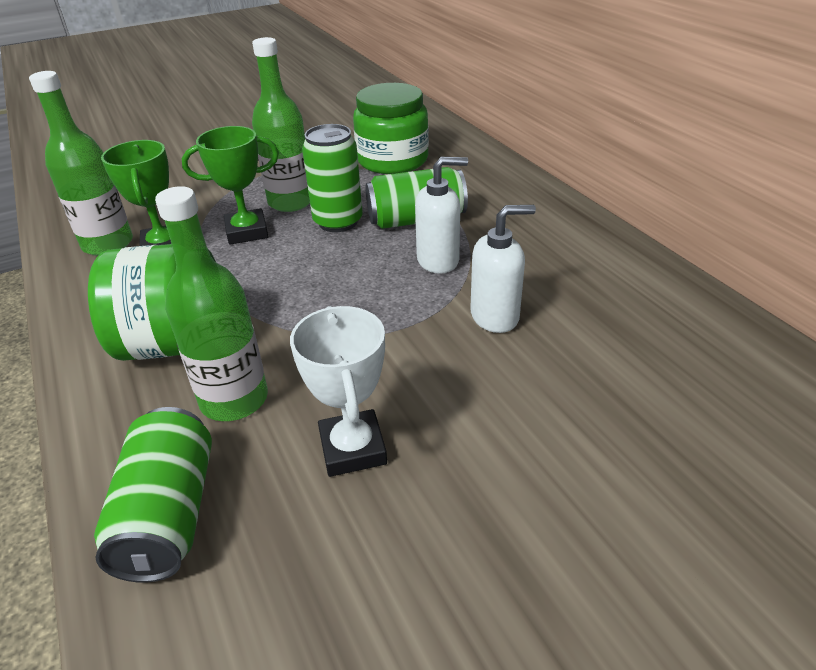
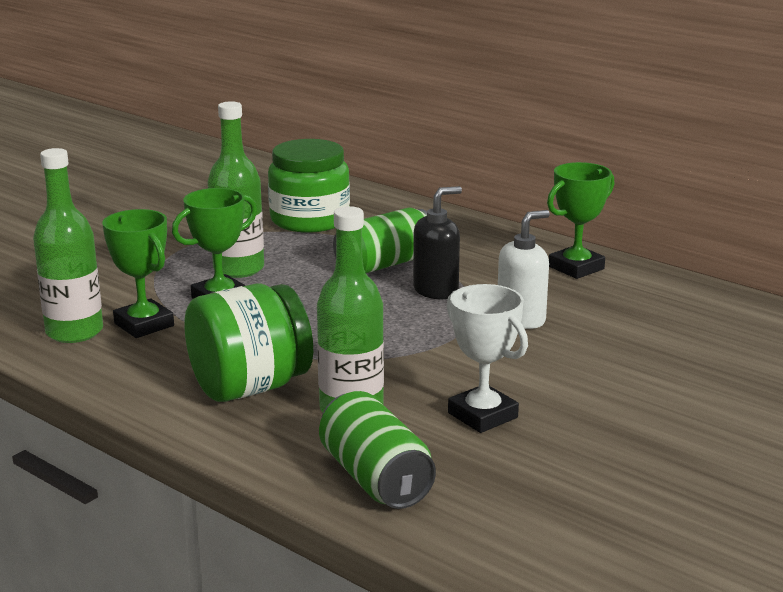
camera: 25 degrees left, 15 degrees down
green can [302,124,363,232] -> none
white soap dispenser [415,157,468,274] -> black soap dispenser [413,186,462,299]
none -> green trophy [547,162,614,279]

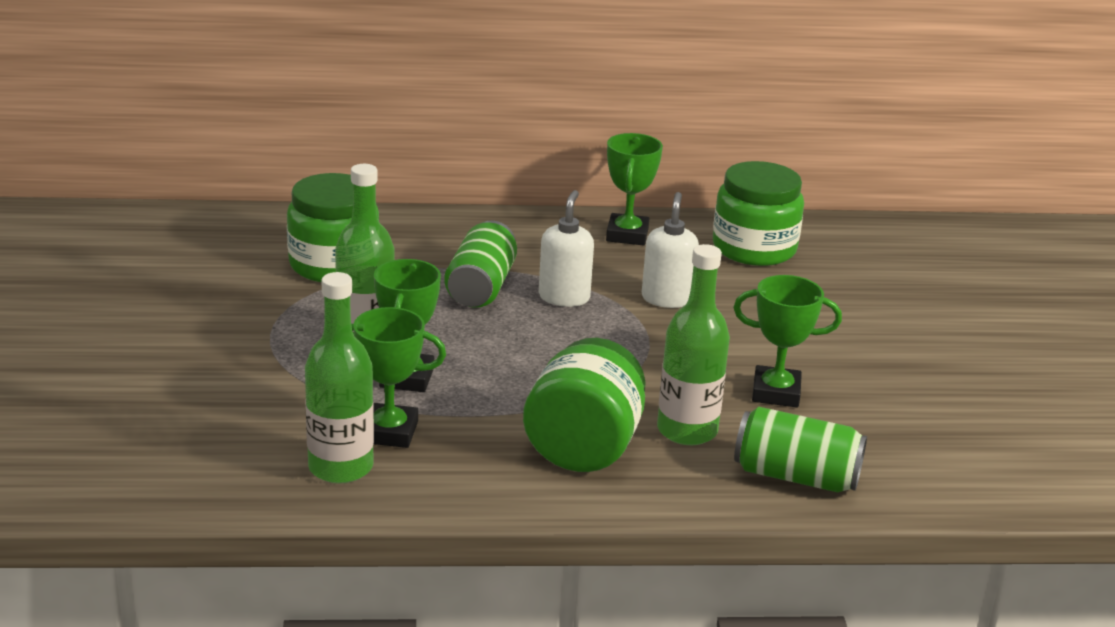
camera: 45 degrees left, 5 degrees up
black soap dispenser [413,186,462,299] -> white soap dispenser [539,190,594,307]
white trophy [446,284,528,433] -> green trophy [734,275,842,407]
none -> green jar [713,161,804,266]

